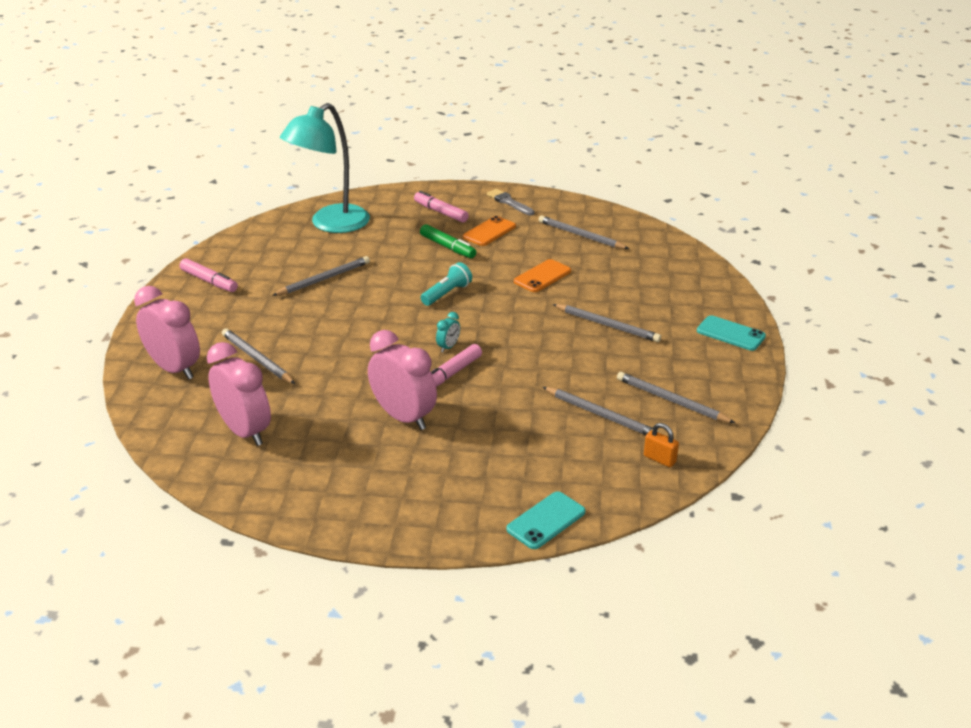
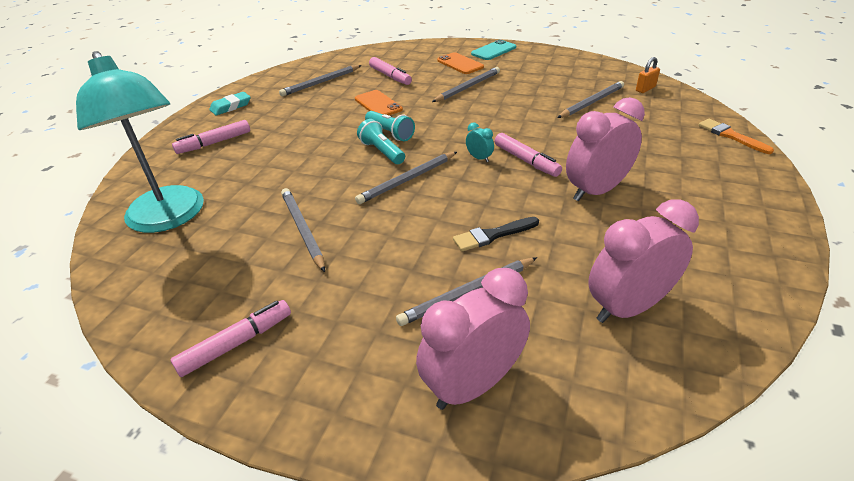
camera: 75 degrees left, 5 degrees up
green marker [420,224,476,258] -> none
orange phone [463,216,516,246] -> orange phone moved to [437,52,484,74]
grey brush [487,189,535,216] -> turquoise eraser [209,92,251,115]
turquoise phone [506,491,585,549] -> orange brush [699,119,774,154]
grey pencil [617,372,735,423] -> grey pencil moved to [355,152,457,204]
none -> turquoise flashlight [365,111,415,141]
none -> pink marker [369,57,412,85]
none -> black brush [453,217,539,251]

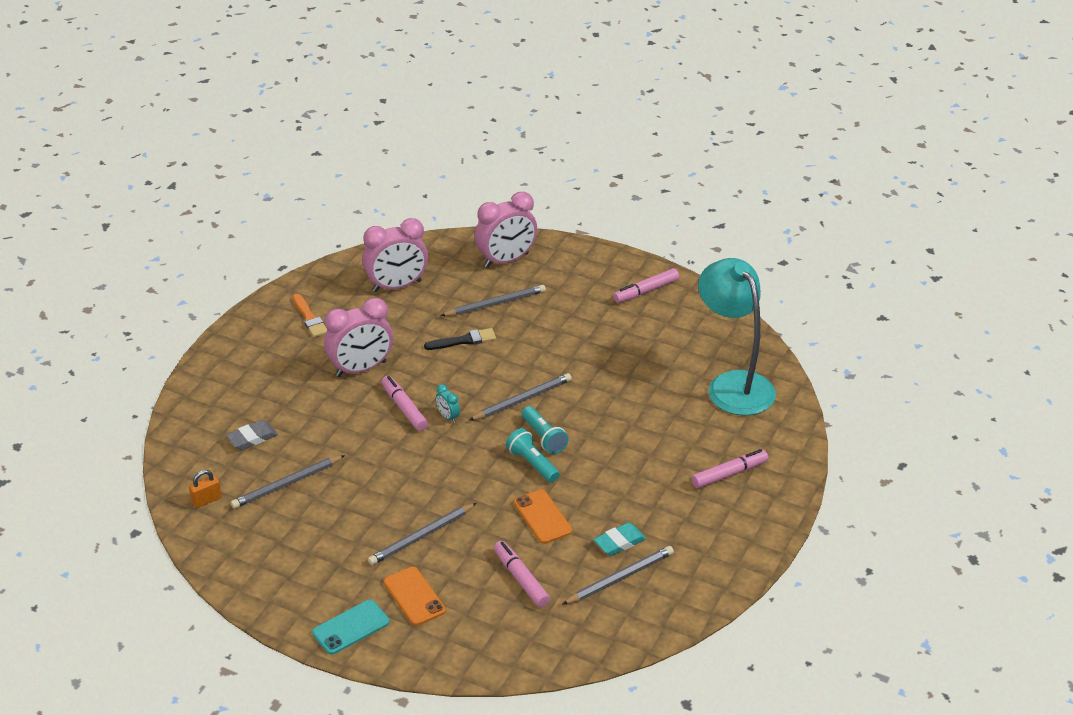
camera: 175 degrees left, 0 degrees up
turquoise eraser [209,92,251,115] -> turquoise eraser moved to [594,522,646,556]
grey pencil [281,188,325,272] -> none
orange brush [699,119,774,154] -> orange brush moved to [293,294,327,337]
none -> grey eraser [226,420,278,450]

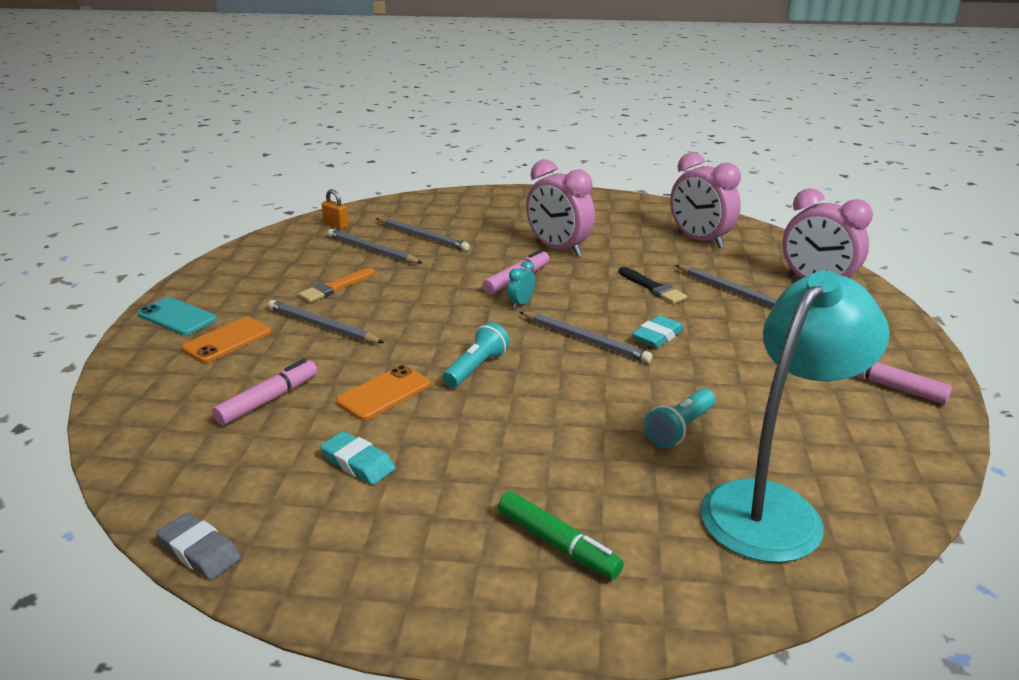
camera: 70 degrees right, 10 degrees down
grey eraser [226,420,278,450] -> grey eraser moved to [156,513,241,580]
orange brush [293,294,327,337] -> orange brush moved to [298,268,375,302]
turquoise flashlight [522,406,568,454] -> turquoise flashlight moved to [644,388,716,448]
grey pencil [562,546,674,605] -> grey pencil moved to [376,218,470,251]
pink marker [692,449,768,489] -> green marker [498,491,624,579]
none -> turquoise eraser [632,315,684,348]

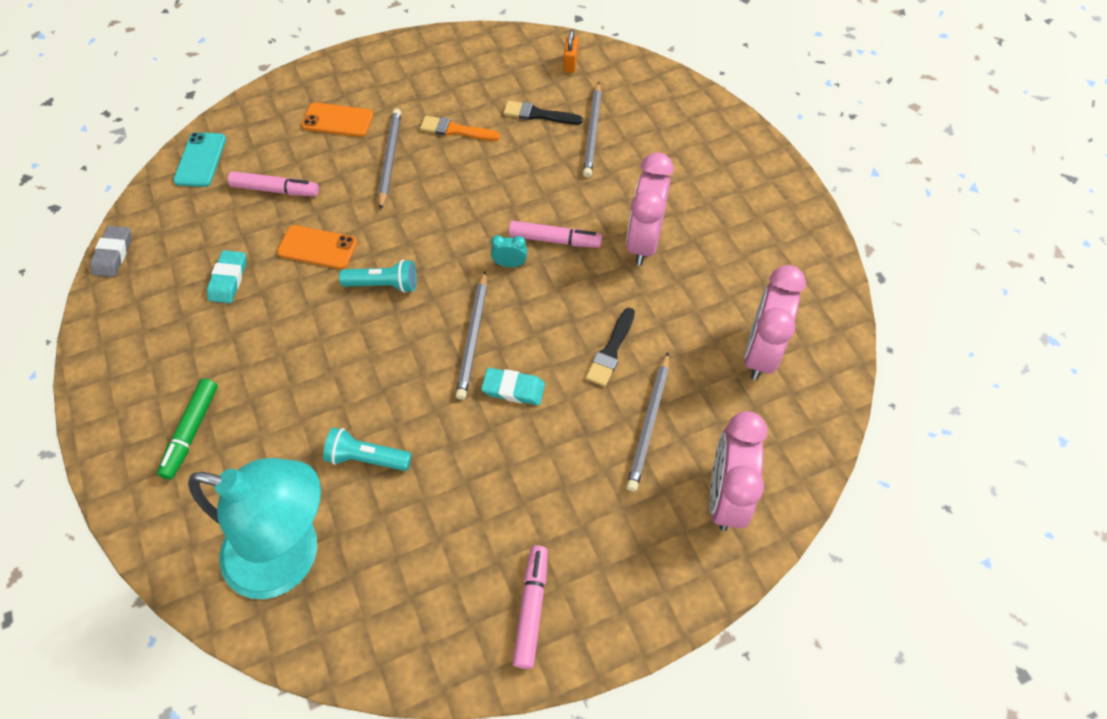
camera: 60 degrees right, 30 degrees up
turquoise phone [138,297,217,335] -> turquoise phone moved to [173,132,226,187]
grey pencil [327,229,422,264] -> black brush [503,101,583,125]

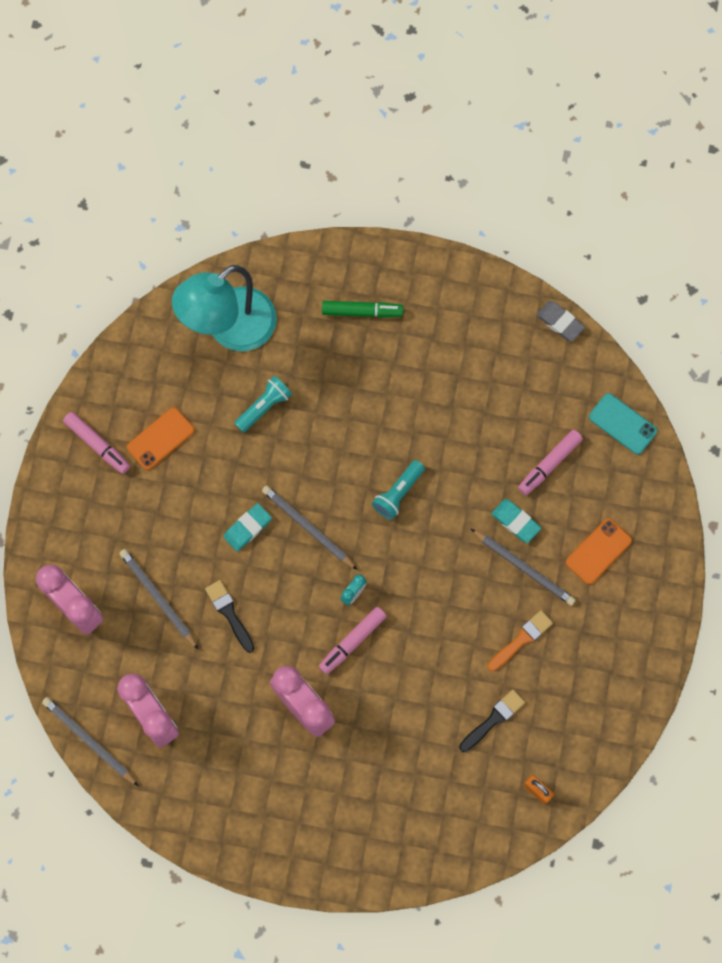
camera: 125 degrees right, 15 degrees up
green marker [157,378,218,480] -> green marker turned 135 degrees clockwise [322,301,403,318]
turquoise eraser [207,250,246,303] -> turquoise eraser moved to [491,499,541,543]
orange phone [277,225,357,269] -> orange phone moved to [127,407,195,470]
grey pencil [583,82,602,178] -> grey pencil moved to [42,697,138,786]

